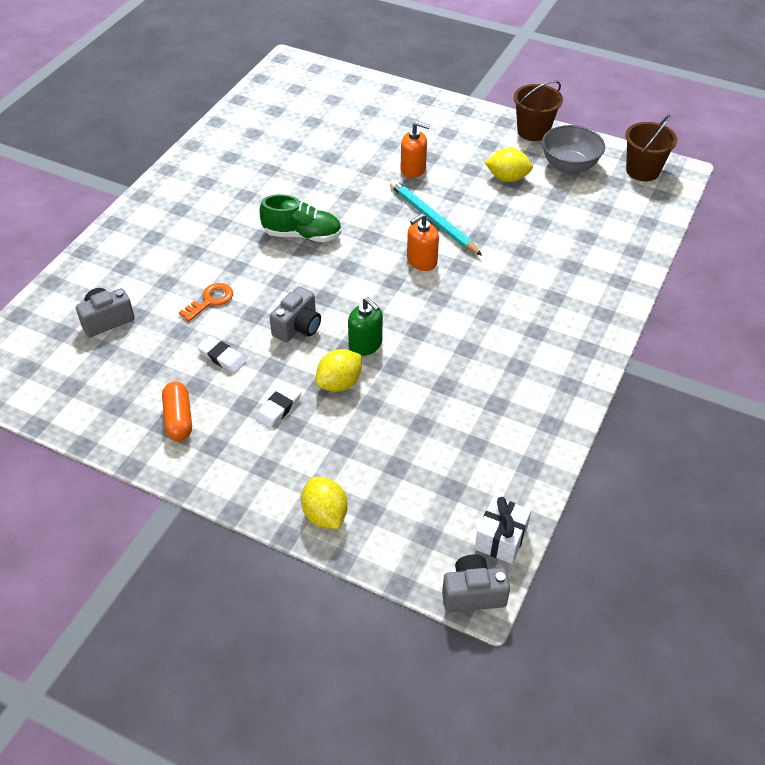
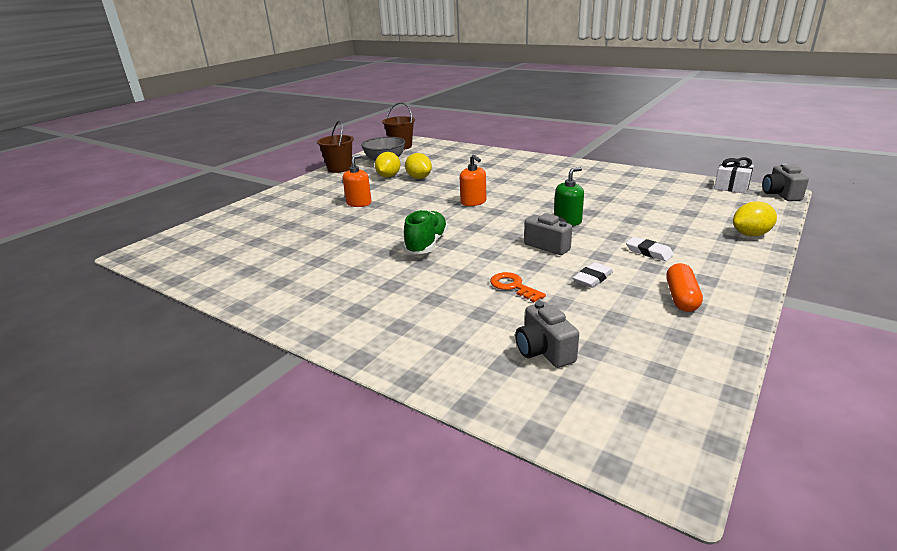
camera: 80 degrees left, 20 degrees down
orange capsule [162,382,192,441] -> orange capsule turned 75 degrees counterclockwise [666,263,703,312]
yellow lemon [316,349,361,392] -> yellow lemon moved to [405,153,432,179]
turquoise pencil [390,180,482,256] -> none

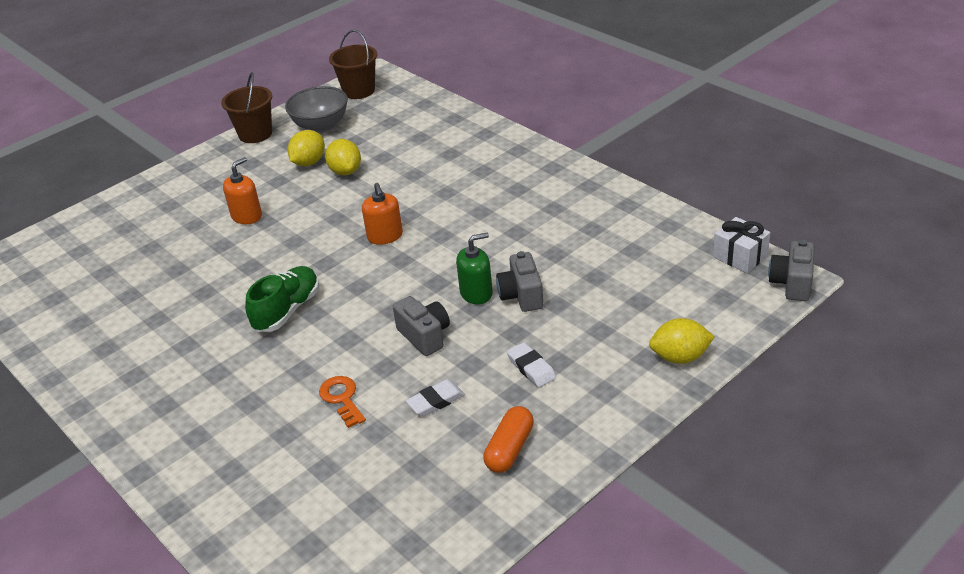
camera: 15 degrees right, 10 degrees up
grey camera [515,301,579,368] -> grey camera moved to [496,251,543,312]

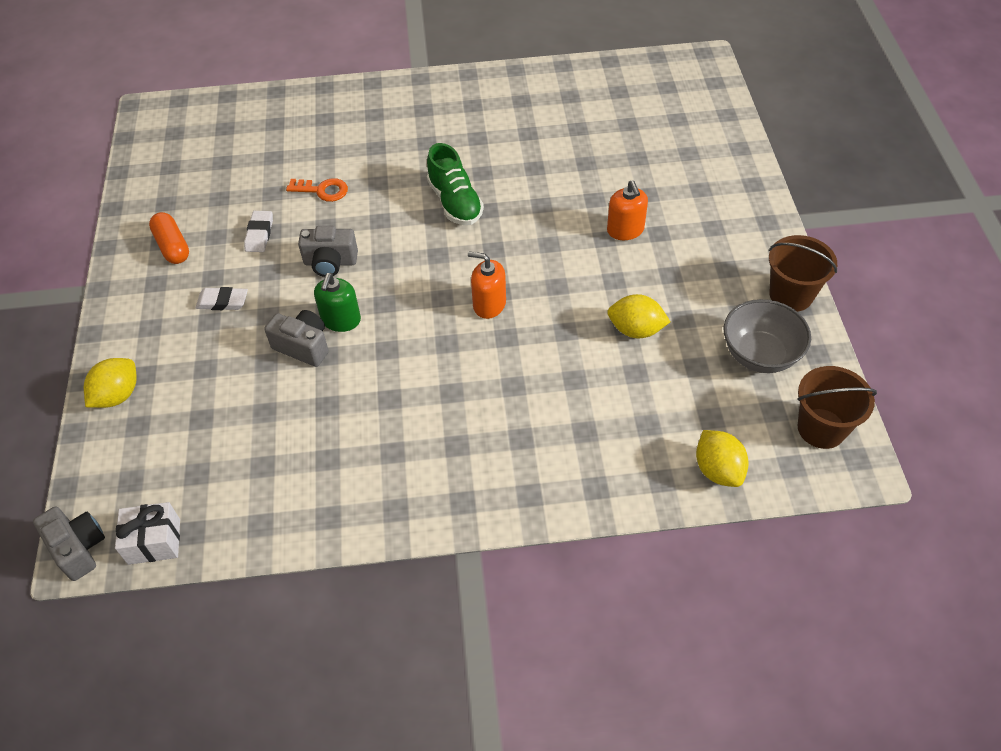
camera: 125 degrees right, 15 degrees up
yellow lemon [287,130,325,166] -> yellow lemon moved to [696,430,749,487]

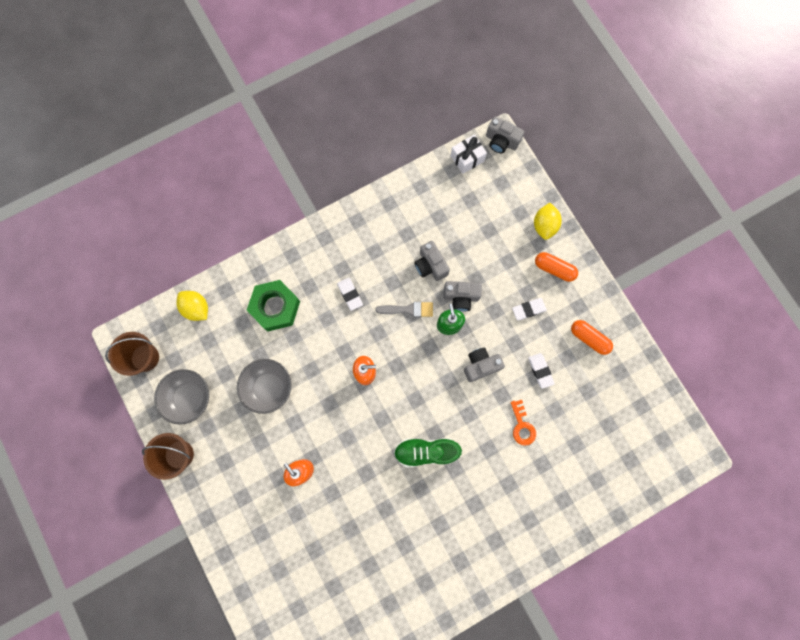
camera: 155 degrees right, 25 degrees up
orange key [286,178,348,202] -> orange key turned 90 degrees counterclockwise [511,400,536,446]
green shoe [427,143,484,225] -> green shoe turned 45 degrees counterclockwise [394,438,462,467]
yellow lemon [607,294,671,338] -> grey bowl [237,359,292,414]
none -> green nut [247,280,300,331]
none -> white eraser [337,278,363,311]
none -> grey brush [375,302,433,317]
none -> grey camera [414,241,450,281]
none -> orange capsule [535,252,578,282]

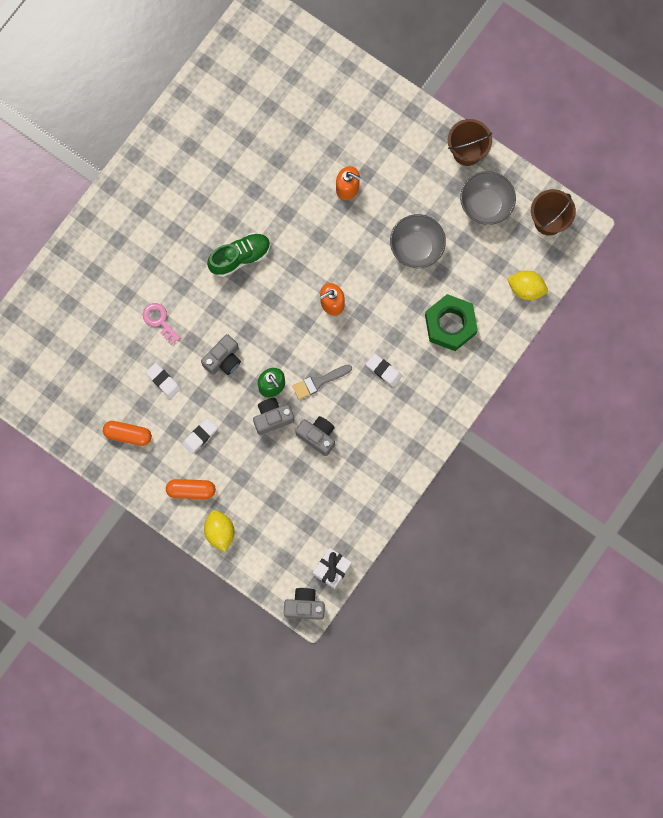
camera: 155 degrees right, 0 degrees up
orange key [511,400,536,446] -> pink key [143,303,180,345]

